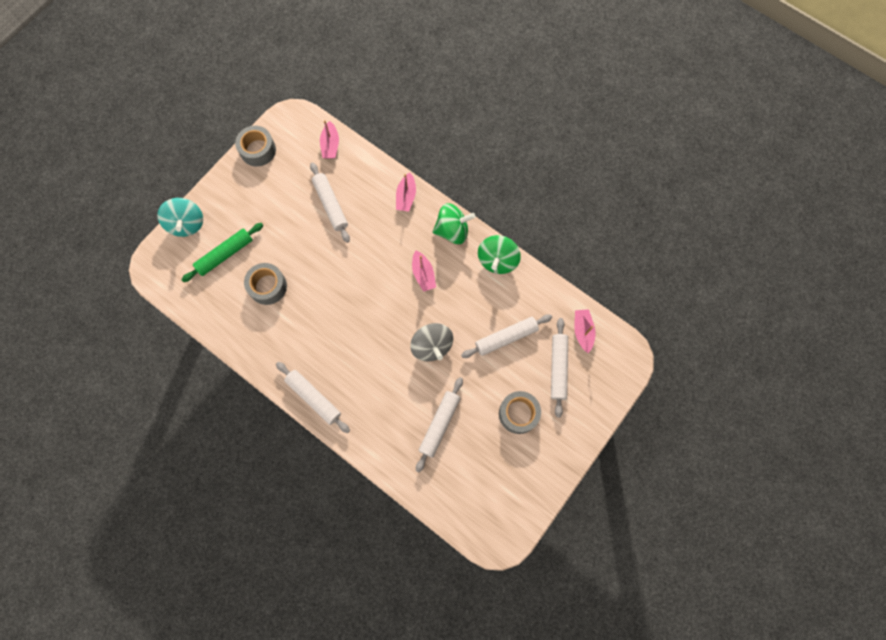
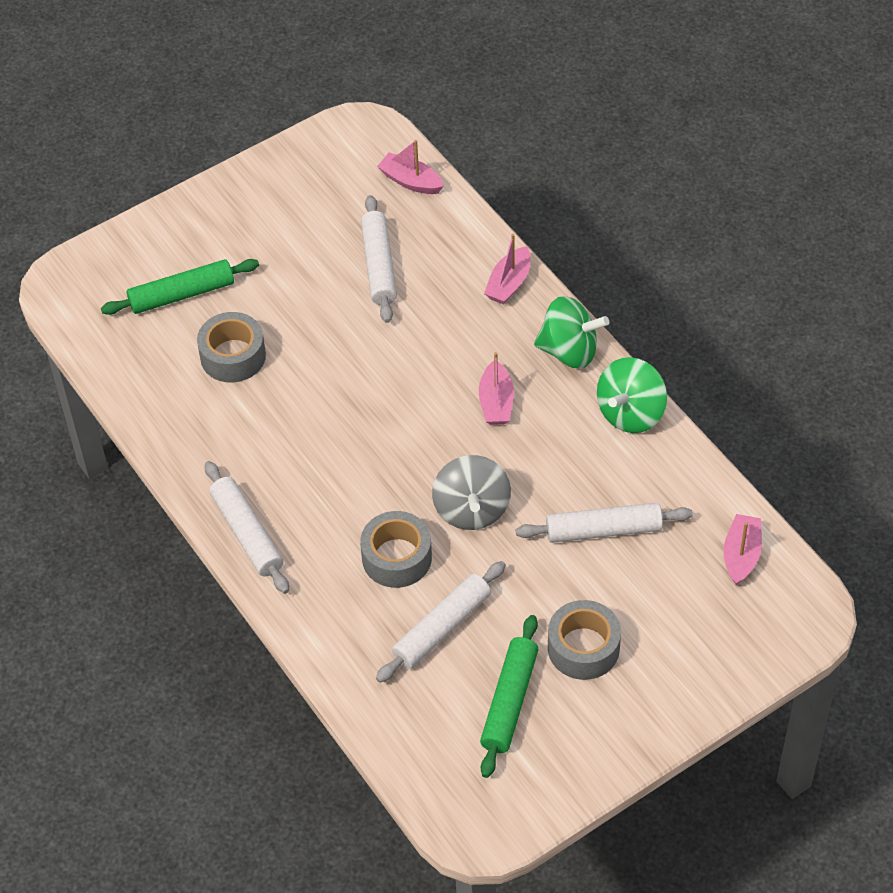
camera: 20 degrees right, 20 degrees down
turquoise spinning top [157,198,203,237] -> none
grey tape [235,126,276,167] -> grey tape moved to [360,511,432,588]
pink boat [320,120,339,159] -> pink boat turned 105 degrees clockwise [377,140,444,194]
white rolling pin [551,318,568,418] -> none
none -> green rolling pin [480,615,539,778]

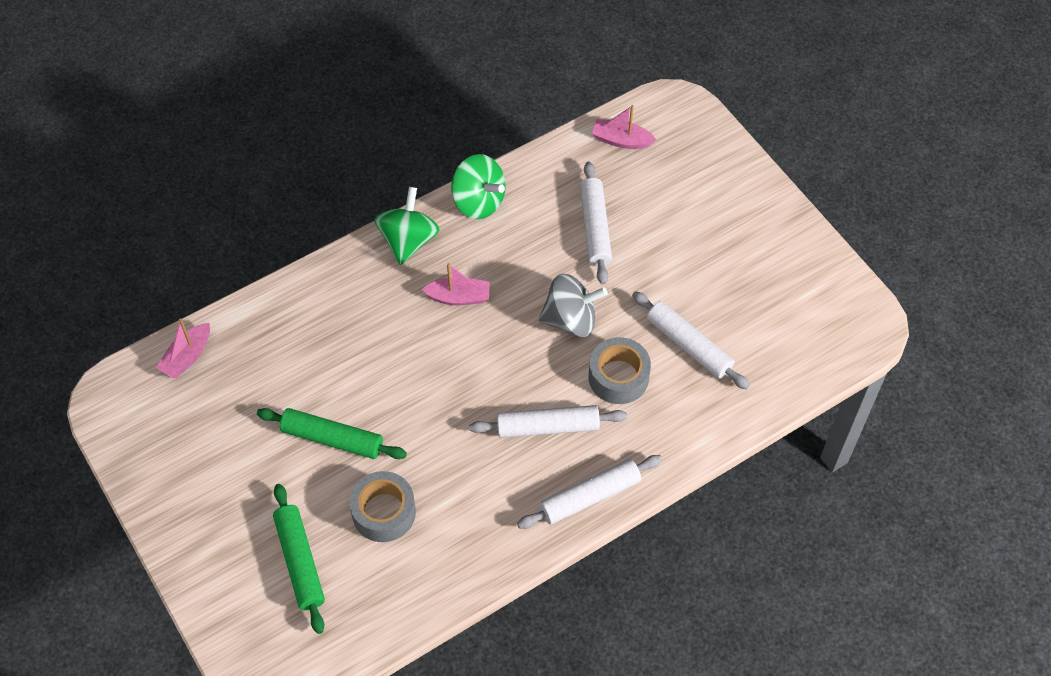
camera: 90 degrees left, 5 degrees up
white rolling pin [361,195,397,323] -> white rolling pin moved to [469,405,627,438]
green rolling pin [480,615,539,778] -> green rolling pin moved to [257,408,407,459]
pink boat [484,234,530,304] -> none
grey tape [548,600,621,680] -> none

